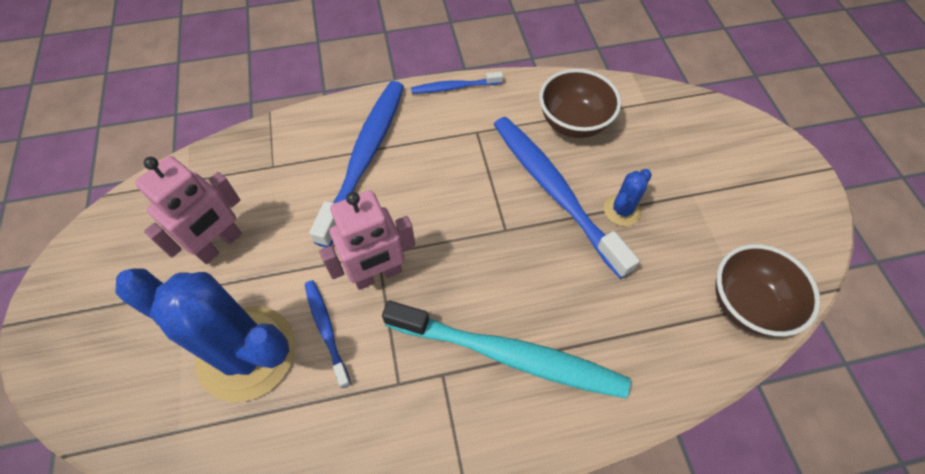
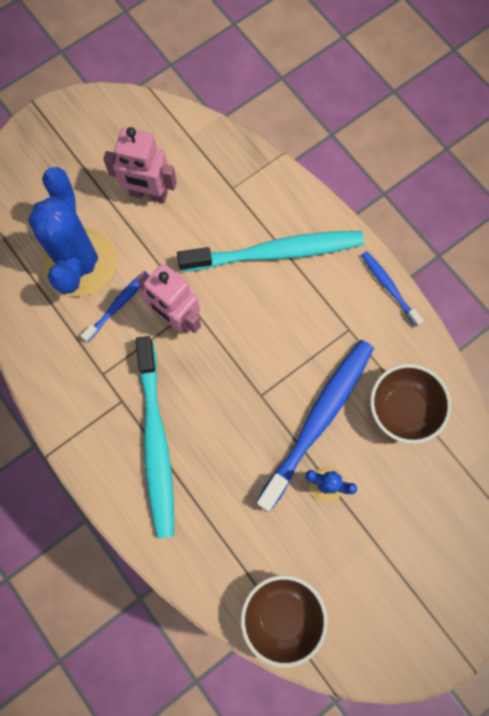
camera: 65 degrees right, 15 degrees up
blue toothbrush [309,81,404,248] -> turquoise toothbrush [177,231,364,272]

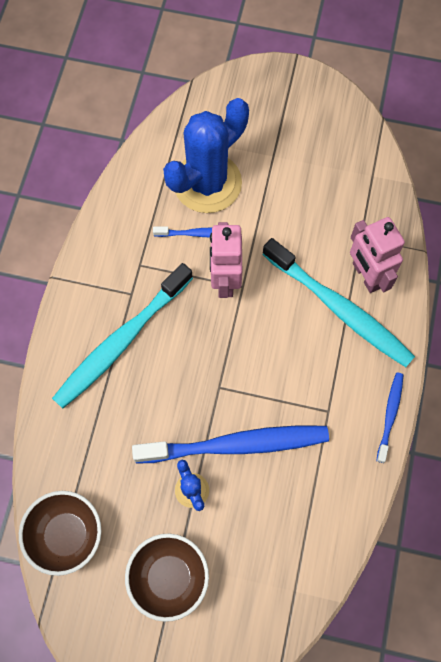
camera: 50 degrees right, 5 degrees down
pink robot [103,127,177,203] -> pink robot moved to [350,217,405,293]
brown bowl [370,364,451,444] -> brown bowl moved to [125,534,209,622]

